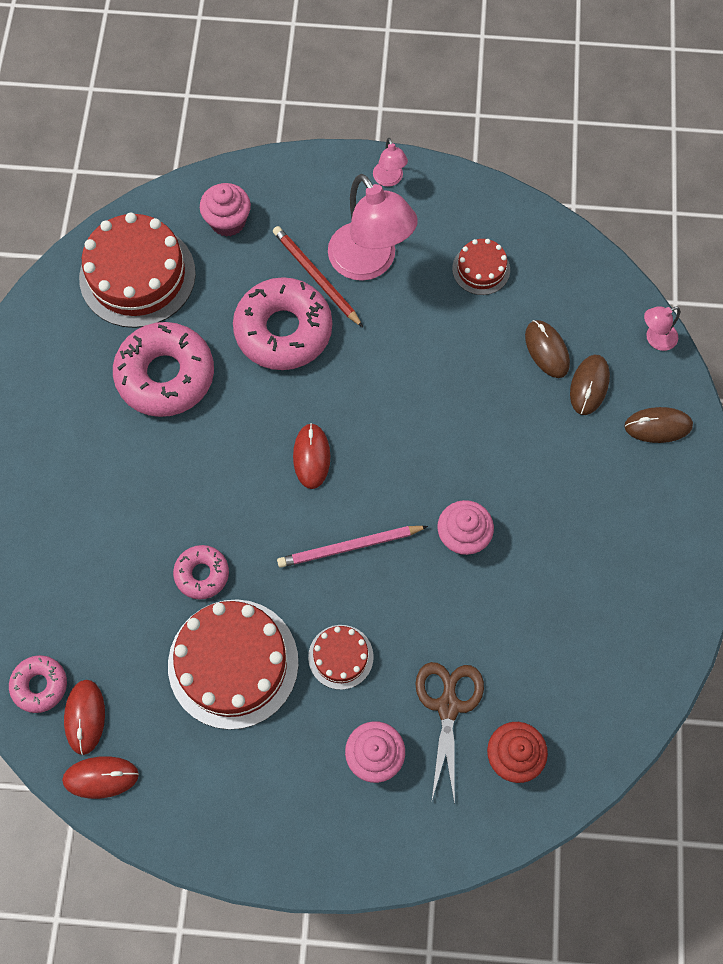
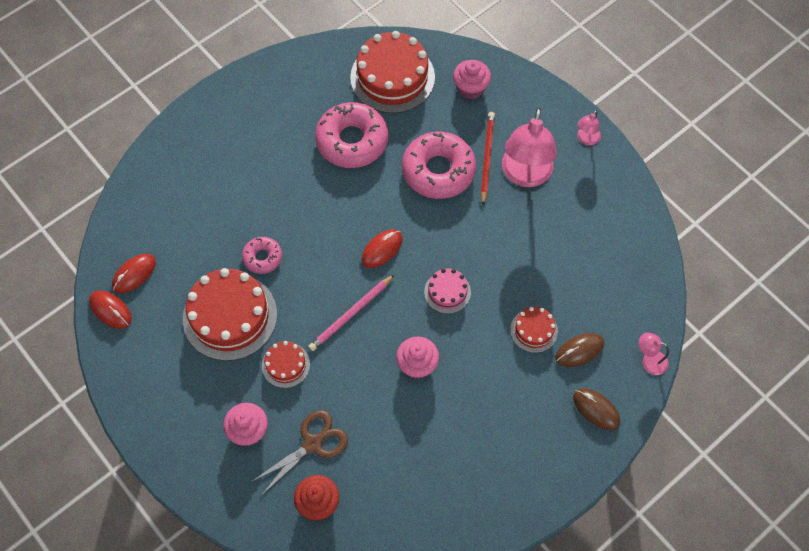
camera: 45 degrees right, 5 degrees down
pink donut [9,655,67,713] -> none
pink pencil [277,526,428,568] -> pink pencil turned 75 degrees counterclockwise [308,274,395,351]
red cake [452,239,510,295] -> red cake moved to [510,307,558,353]
brown mouse [525,320,570,378] -> none
none -> pink cake [424,269,471,314]

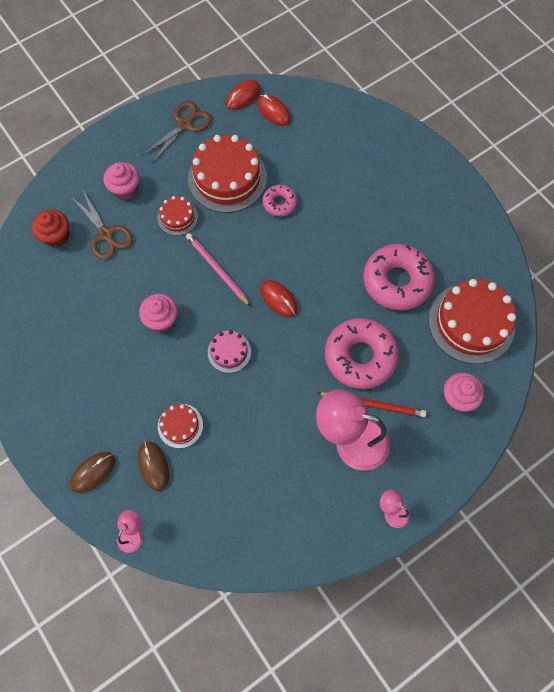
camera: 95 degrees right, 5 degrees up
none -> brown scissors [142,101,212,164]

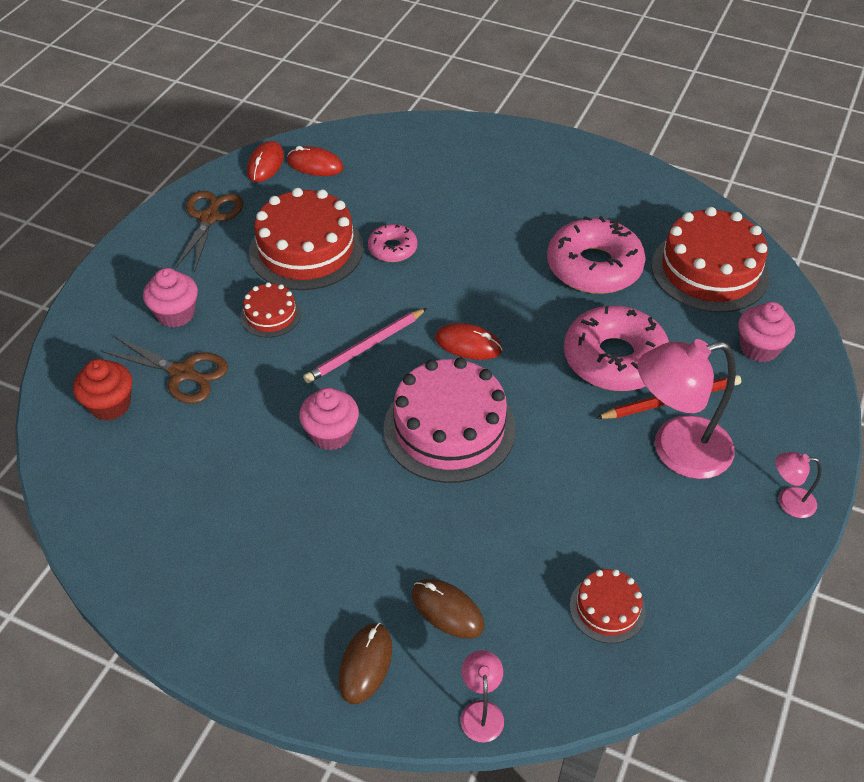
camera: 30 degrees left, 20 degrees down
red cake [158,404,203,448] -> red cake moved to [570,569,646,643]
pink pencil [186,233,251,306] -> pink pencil turned 60 degrees counterclockwise [303,308,427,383]
pink cake [208,330,251,373] -> pink cake [384,358,516,483], size x2.00

